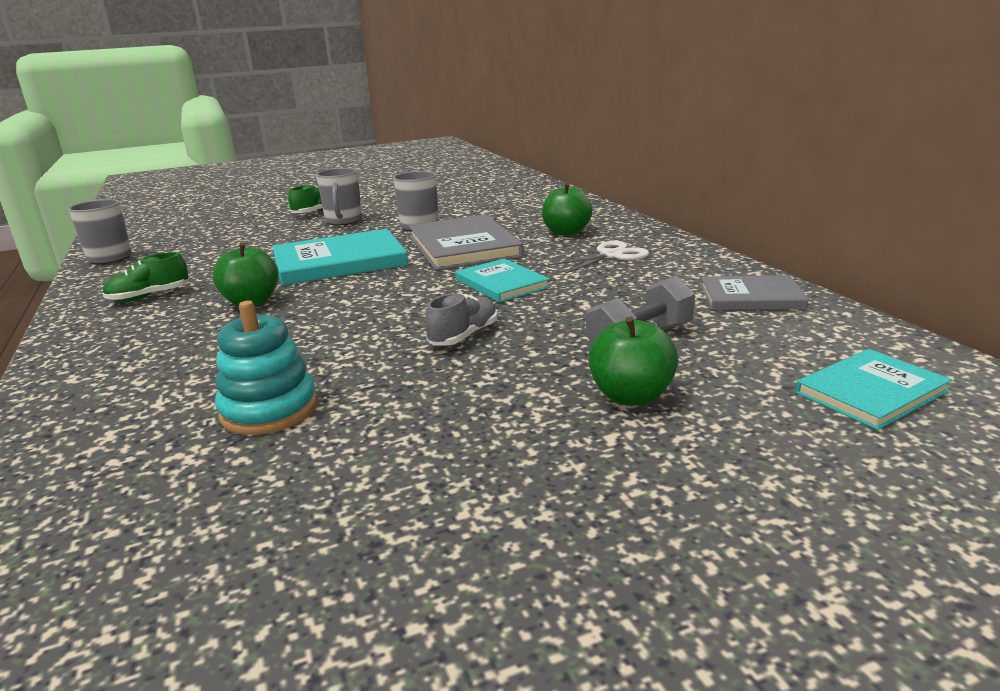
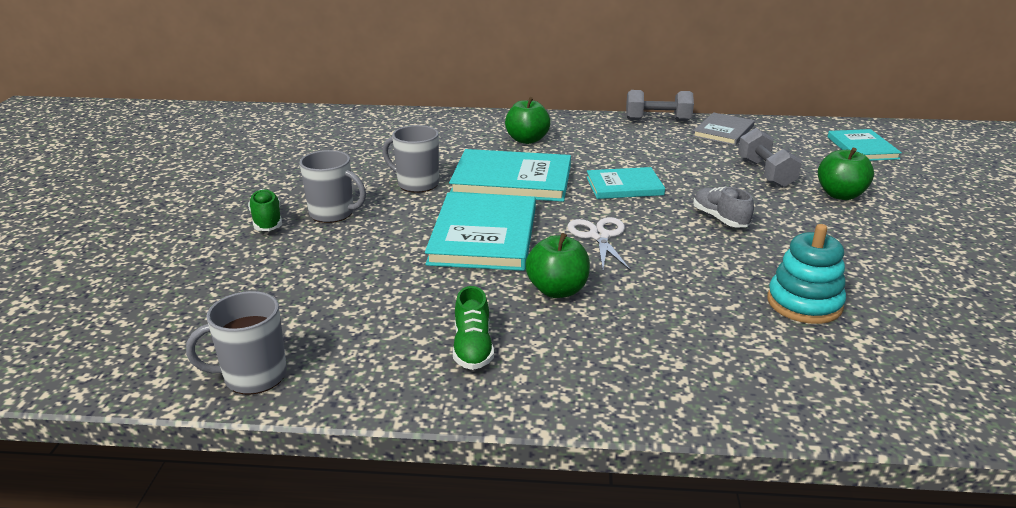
camera: 65 degrees left, 5 degrees up
grey book [409,215,524,270] -> turquoise book [449,149,571,202]
white scissors [549,241,649,274] -> white scissors moved to [567,217,631,271]
none -> grey dumbbell [626,90,694,121]

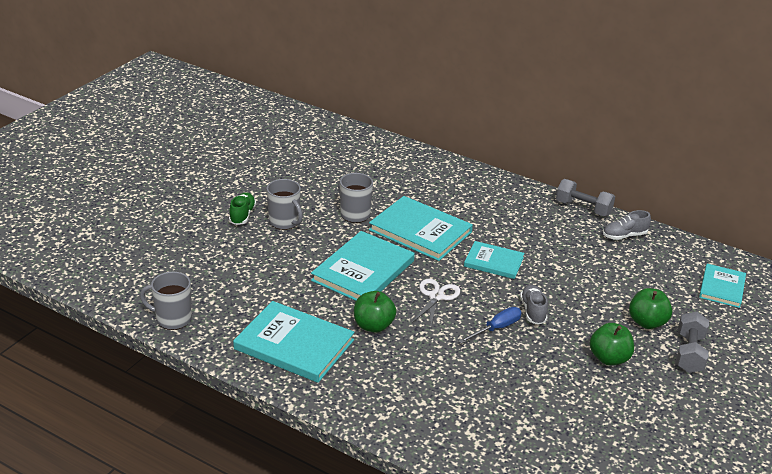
camera: 25 degrees right, 5 degrees up
green shoe [453,286,494,370] -> turquoise book [233,301,355,383]
green apple [505,97,550,144] -> green apple moved to [590,323,634,365]
grey book [693,112,755,145] -> grey shoe [603,210,651,240]
grey dumbbell [738,128,802,188] -> grey dumbbell moved to [676,312,709,373]
turquoise stacking toy [767,224,846,324] -> none
none -> blue screwdriver [459,307,522,343]

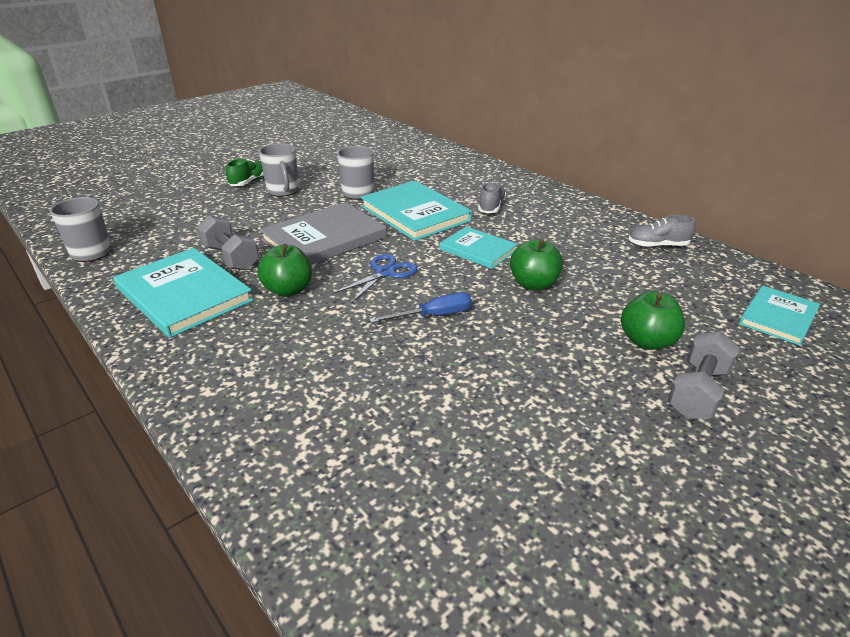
camera: 20 degrees right, 0 degrees up
turquoise book [311,231,415,301] -> grey book [259,202,387,265]
white scissors [412,279,460,328] -> blue scissors [333,254,417,303]
grey shoe [520,285,548,325] -> grey shoe moved to [478,182,506,213]
grey dumbbell [556,179,615,216] -> grey dumbbell moved to [197,215,259,270]
green apple [590,323,634,365] -> green apple moved to [510,239,563,290]

